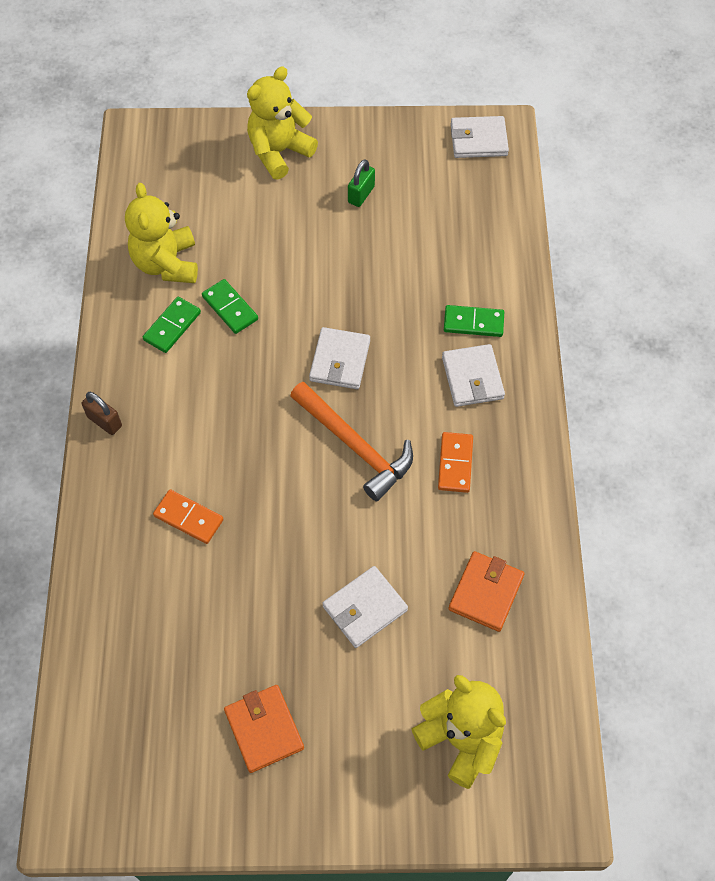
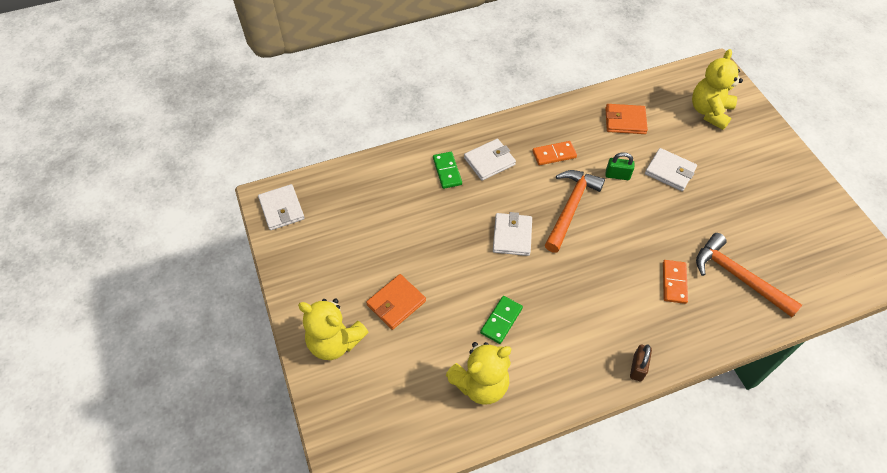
camera: 110 degrees left, 5 degrees down
green domino [143,297,201,353] -> none
orange wallet [224,685,304,773] -> orange wallet moved to [366,274,426,330]
white wallet [309,327,370,389] -> white wallet turned 75 degrees counterclockwise [493,212,532,256]
green padlock [348,159,375,207] -> green padlock moved to [606,152,634,180]
none -> orange hammer [696,233,802,317]

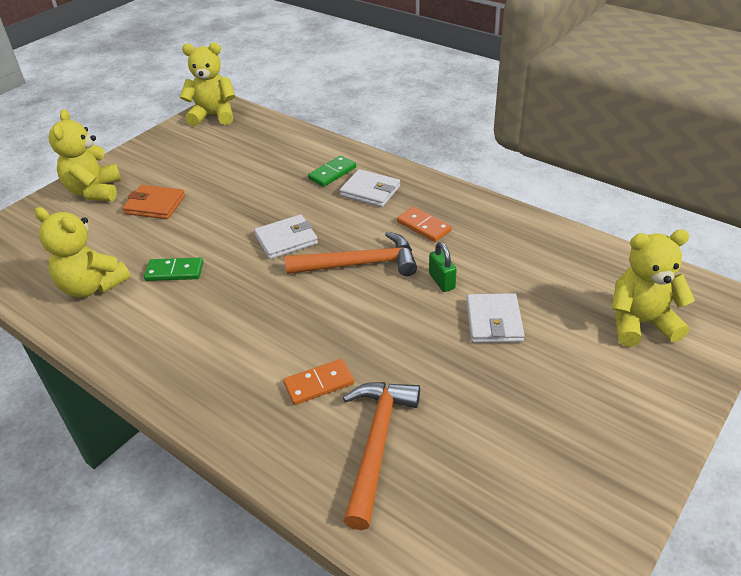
camera: 60 degrees right, 15 degrees down
white wallet [258,184,305,230] -> yellow teddy bear [180,42,236,126]
orange wallet [605,104,648,134] -> none
brown padlock [630,344,652,381] -> none

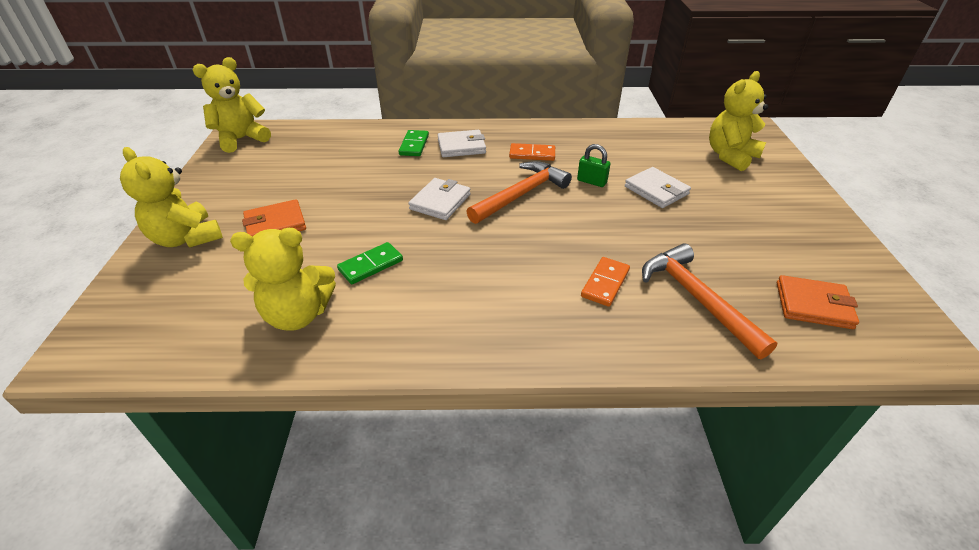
camera: 40 degrees left, 0 degrees up
none -> orange wallet [777,275,859,329]

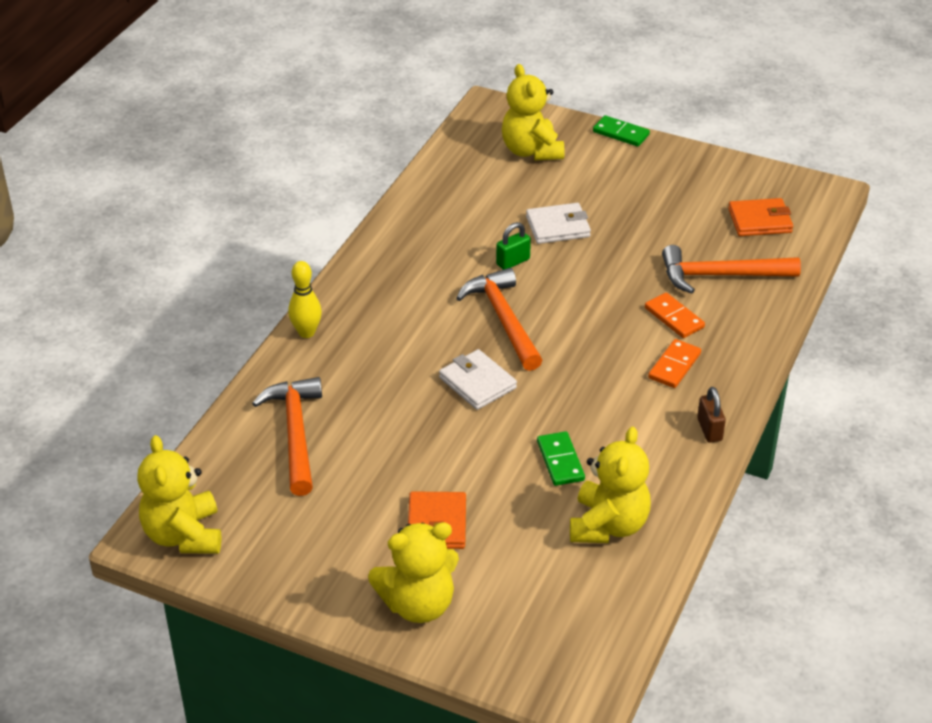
camera: 65 degrees left, 0 degrees up
green domino [399,130,429,156] -> green domino moved to [593,115,650,147]
white wallet [438,130,486,157] -> none
orange domino [509,143,555,161] -> orange domino moved to [648,339,701,388]
orange wallet [777,275,859,329] -> orange wallet turned 45 degrees clockwise [728,198,793,236]
none -> orange hammer [252,377,322,496]
none -> yellow bowling pin [288,261,322,338]
none -> brown padlock [697,387,726,443]

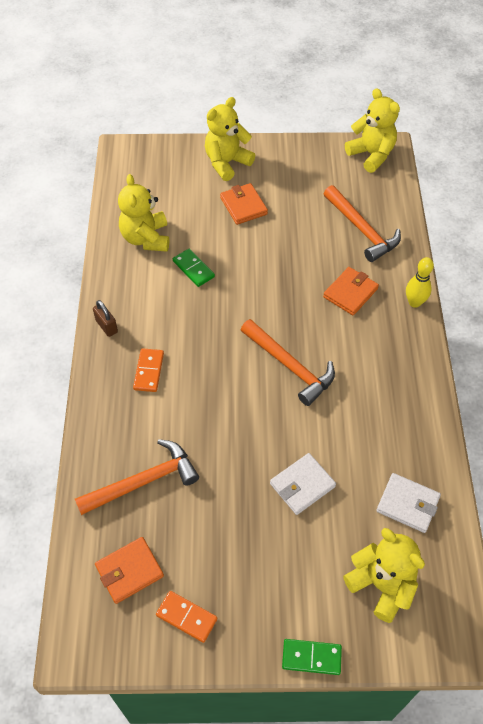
camera: 155 degrees right, 15 degrees up
white wallet [439,349,517,410] -> white wallet moved to [376,473,441,533]
green padlock [496,222,531,270] -> none
orange domino [645,293,705,338] -> orange domino moved to [156,591,217,643]
none -> orange wallet [323,267,379,315]

